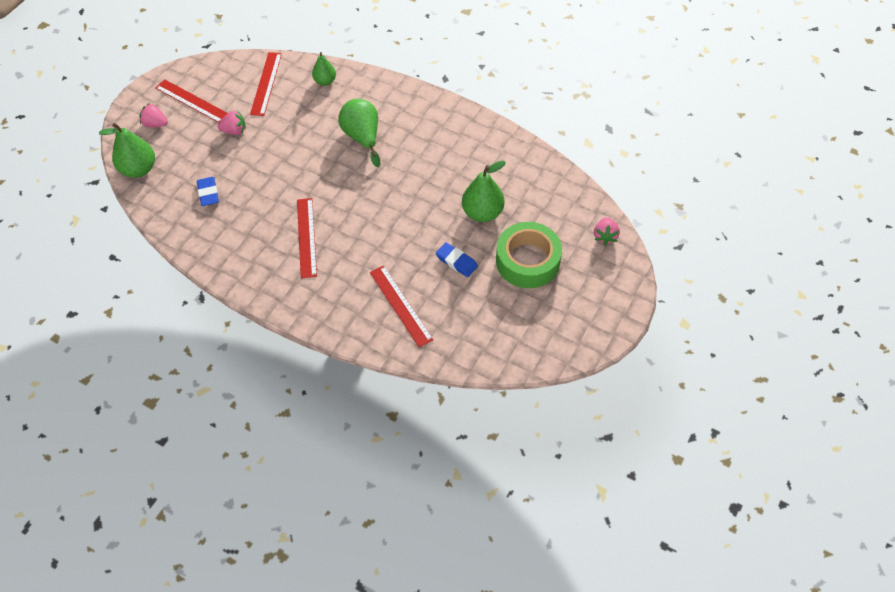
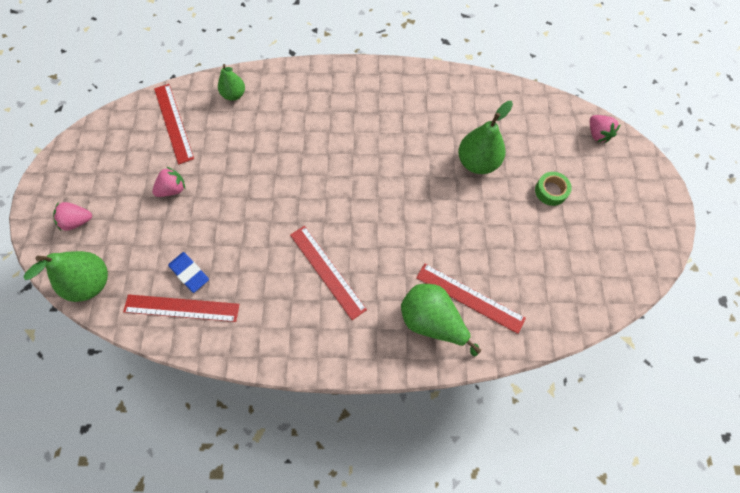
camera: 30 degrees left, 10 degrees up
red ruler [155,79,228,123] -> red ruler moved to [123,294,239,322]
green pear [338,99,380,167] -> green pear moved to [401,284,481,356]
blue eraser [436,242,478,277] -> none
green tape [496,222,562,288] -> green tape [535,172,572,206], size x0.48

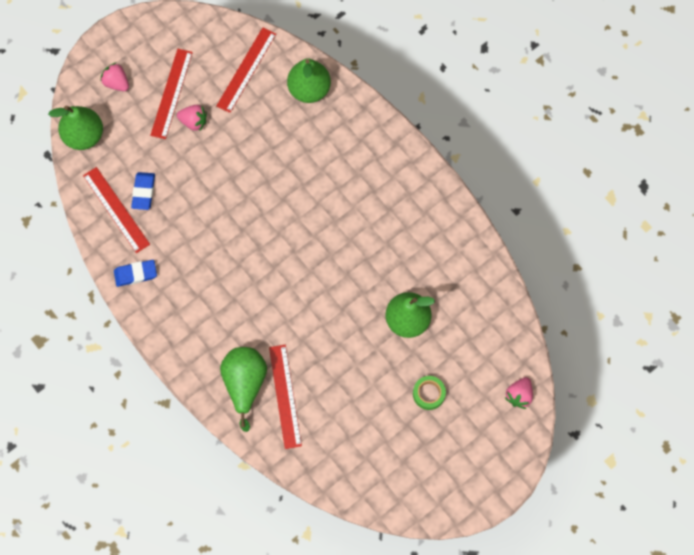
camera: 50 degrees right, 5 degrees up
green pear [218,64,245,101] -> green pear [287,58,331,103], size x1.61
red ruler [290,226,367,320] -> red ruler moved to [150,49,193,139]
none -> blue eraser [114,260,157,287]

